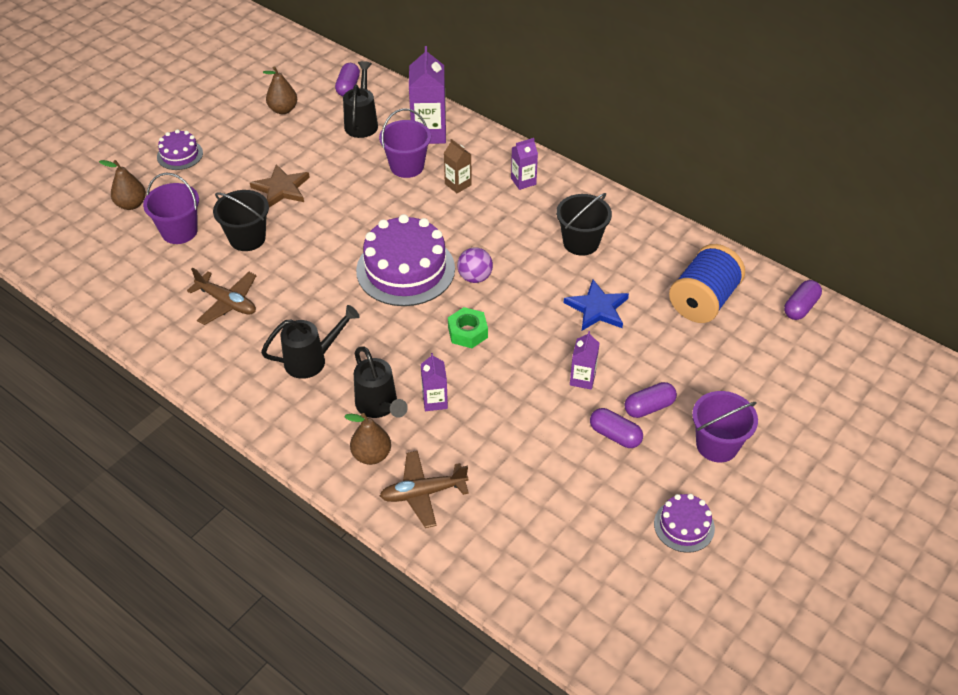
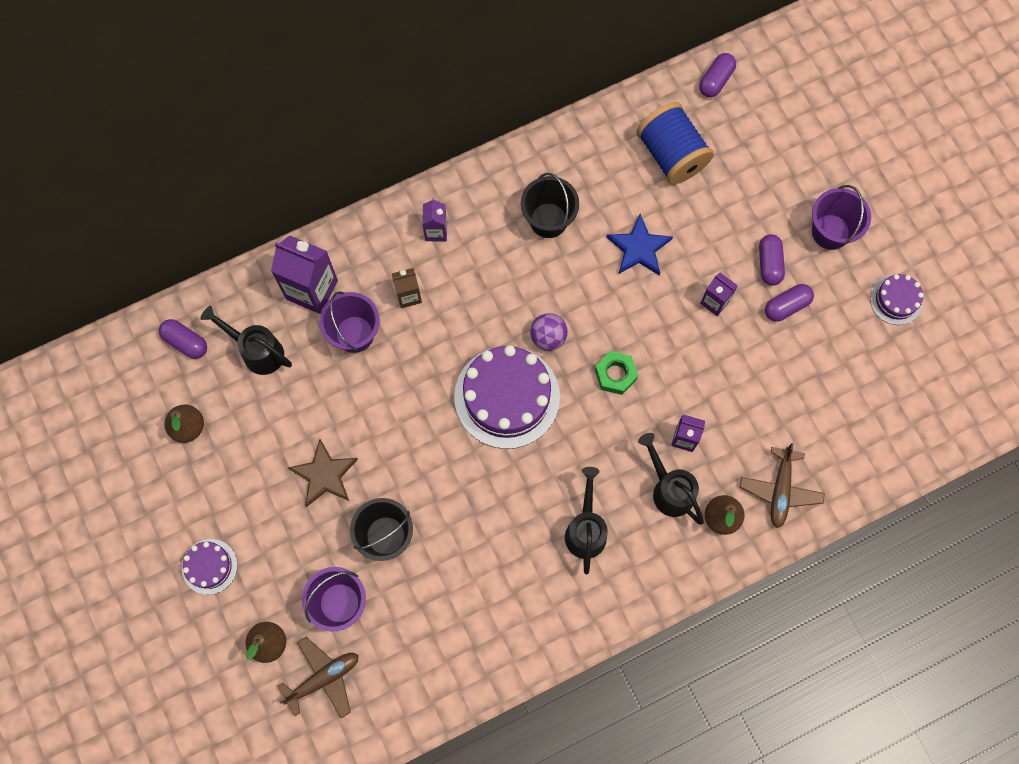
camera: 65 degrees left, 25 degrees up
brown plane [187,268,256,325] -> brown plane moved to [278,637,359,719]
black watering can [354,346,408,418] -> black watering can turned 120 degrees counterclockwise [638,433,704,524]
purple capsule [784,280,822,320] -> purple capsule turned 60 degrees clockwise [699,53,736,97]

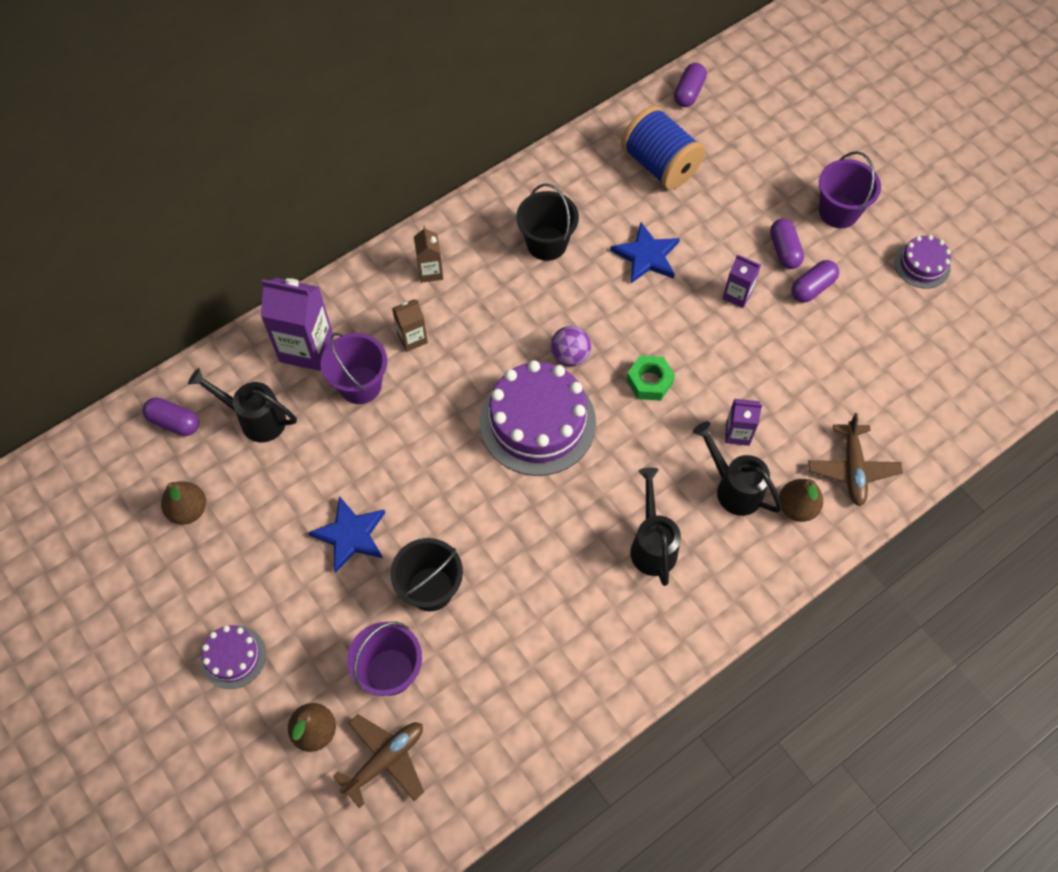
camera: 10 degrees left, 10 degrees down
brown star [288,439,358,507] -> blue star [308,496,385,573]
purple carton [422,198,447,242] -> brown carton [414,226,443,283]

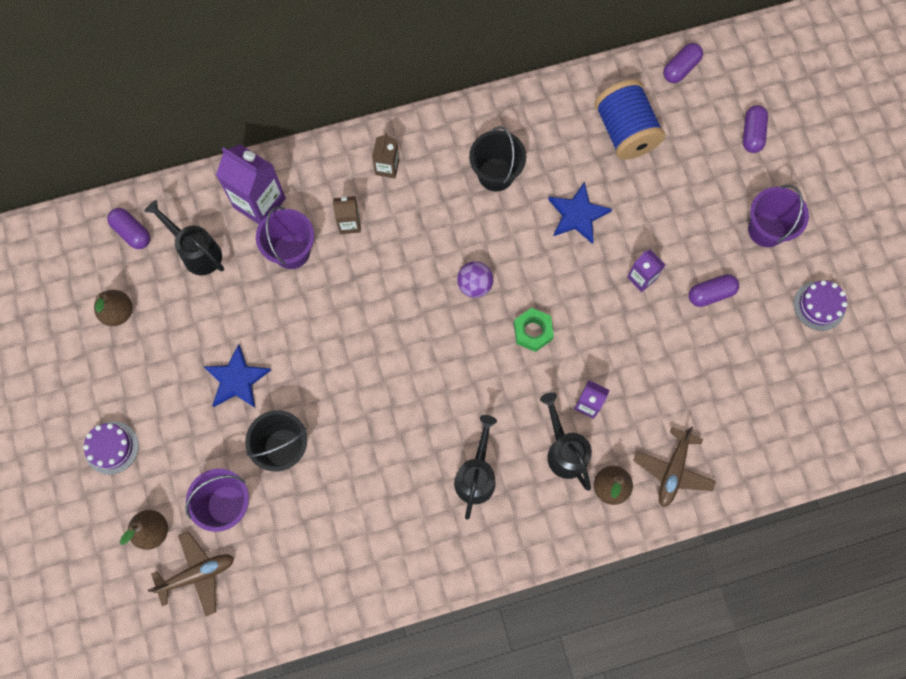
camera: 20 degrees right, 10 degrees up
purple cake [480,360,596,476] -> none
purple capsule [770,219,804,269] -> purple capsule moved to [743,105,768,153]

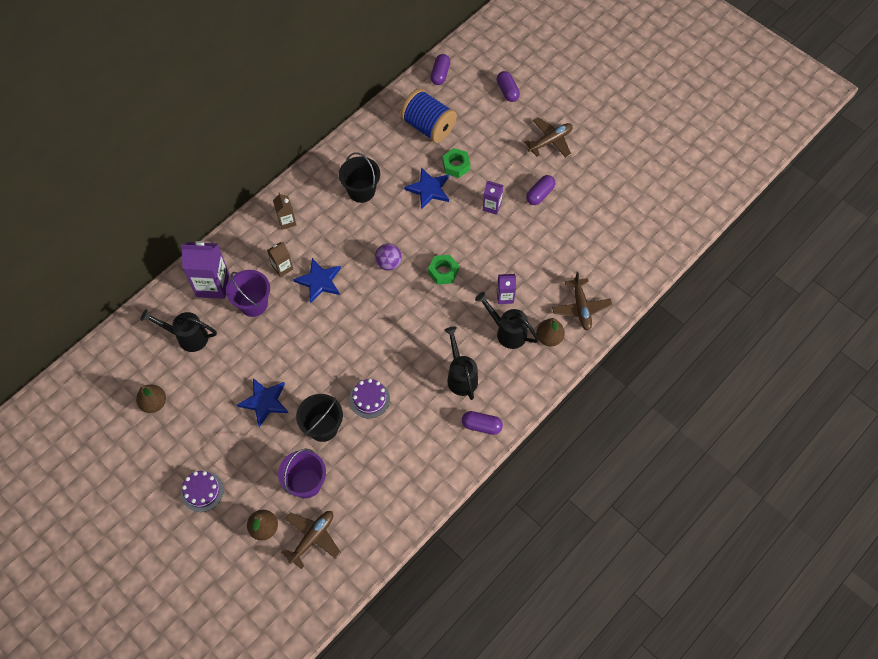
camera: 30 degrees left, 10 degrees down
purple capsule [107,208,150,249] -> purple capsule moved to [462,411,503,435]
purple bucket [748,185,809,247] -> brown plane [524,117,573,158]
purple cake [794,280,847,331] -> purple cake moved to [349,379,390,418]
none -> blue star [293,258,341,303]
none -> green nut [442,148,470,178]

